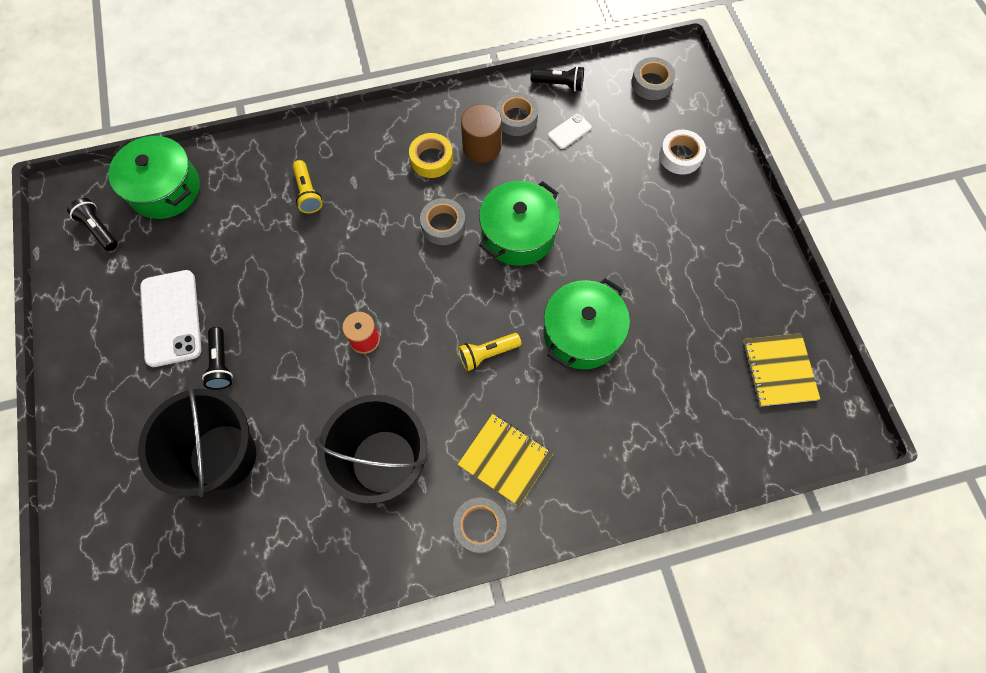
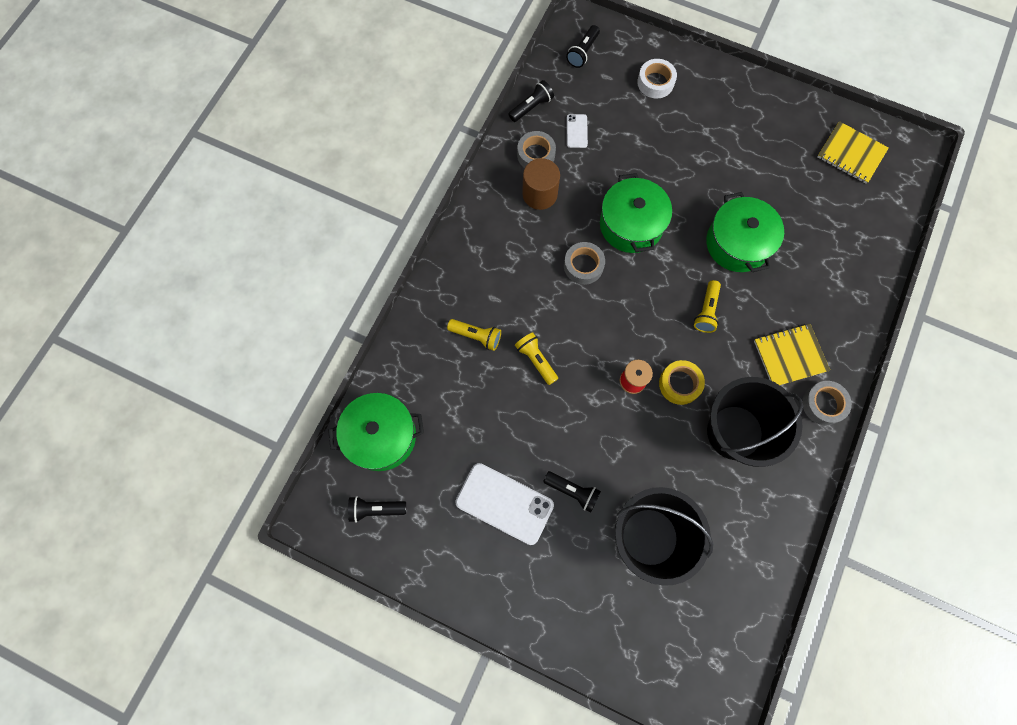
camera: 50 degrees left, 5 degrees up
yellow tape [409,133,453,178] -> yellow tape moved to [659,360,705,405]
grey tape [631,57,676,100] -> black flashlight [566,25,600,68]
none -> yellow flashlight [515,332,558,385]

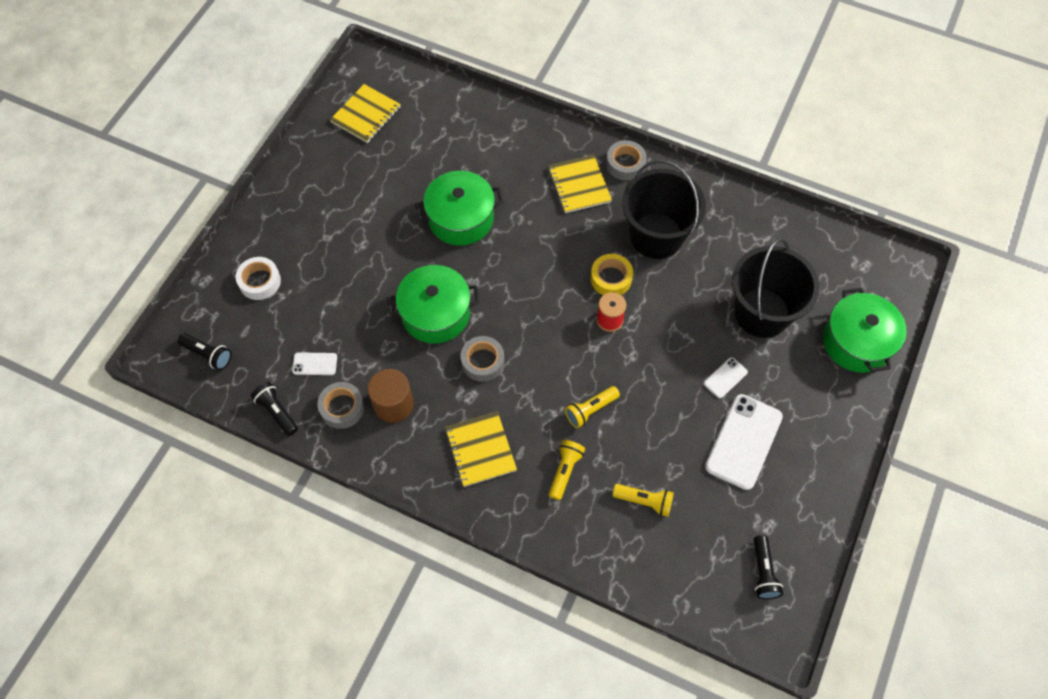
camera: 90 degrees left, 10 degrees down
green pot [328,393,424,471] -> green pot moved to [823,288,906,373]
black flashlight [543,471,601,513] -> white phone [704,357,748,398]
yellow flashlight [694,280,721,333] -> yellow flashlight moved to [613,484,674,517]
none -> yellow notebook [445,411,517,487]

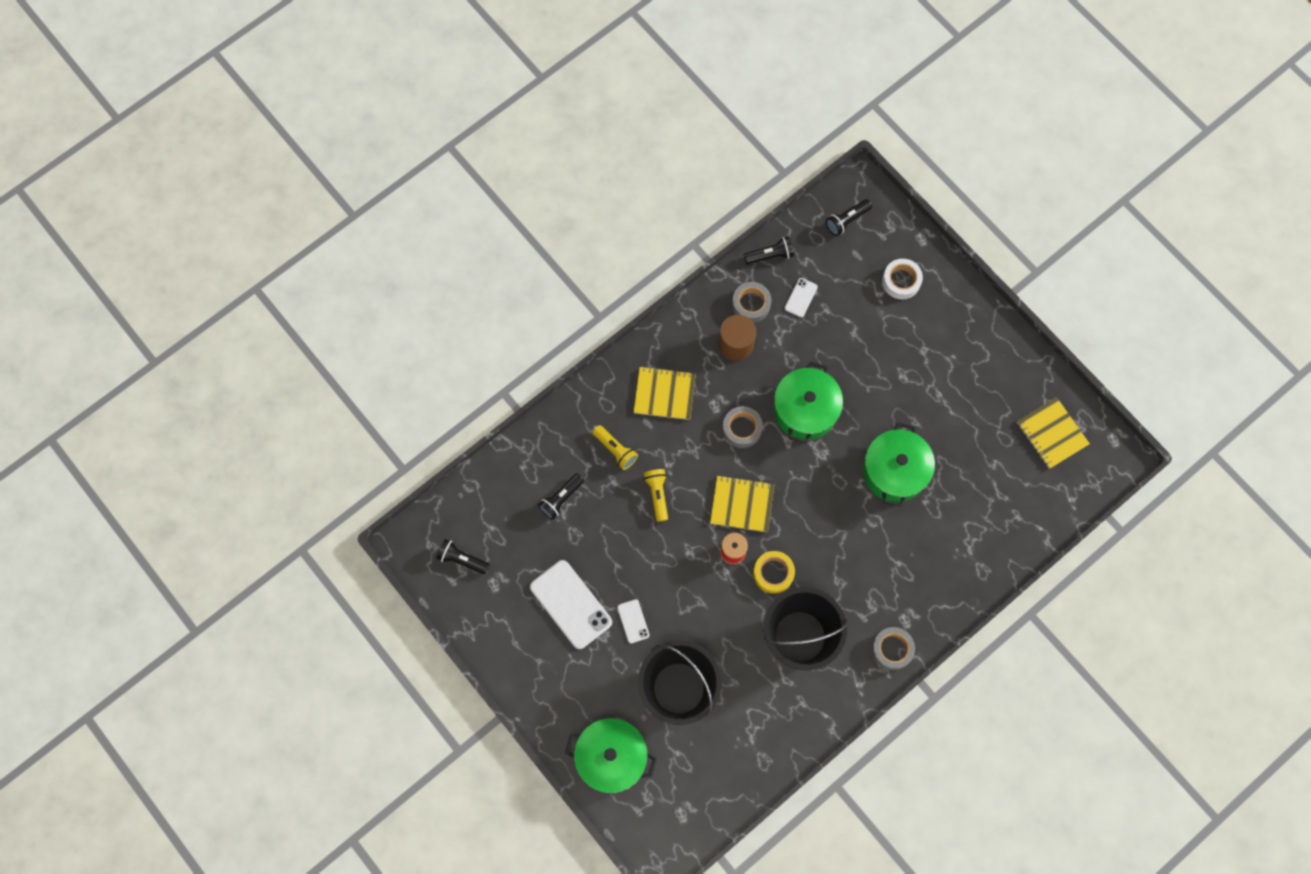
camera: 115 degrees right, 10 degrees up
yellow notebook [548,155,612,213] -> yellow notebook moved to [710,475,774,532]
yellow flashlight [613,484,674,517] -> black flashlight [538,473,584,520]

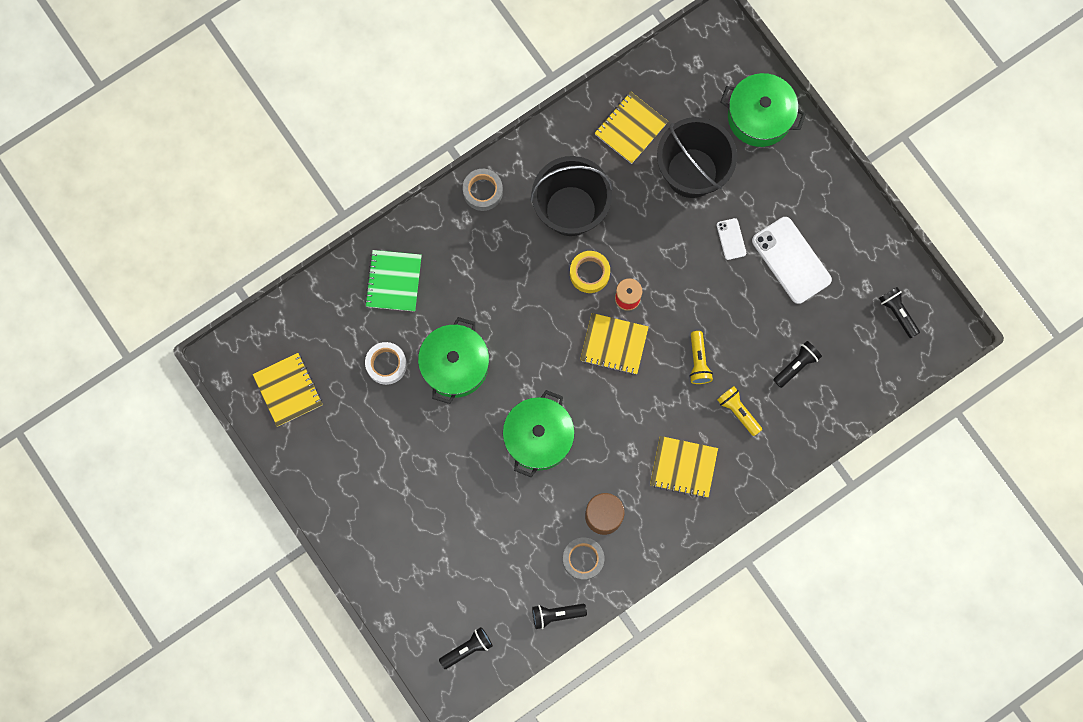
camera: 175 degrees left, 5 degrees up
black flashlight [436,539,490,575] -> black flashlight turned 150 degrees counterclockwise [879,287,920,338]
grey tape [722,406,763,448] -> none
white phone [785,278,818,317] -> none
white tape [882,259,923,299] -> white tape moved to [365,342,407,385]
none -> green notebook [365,250,422,312]
none -> yellow notebook [594,92,668,164]

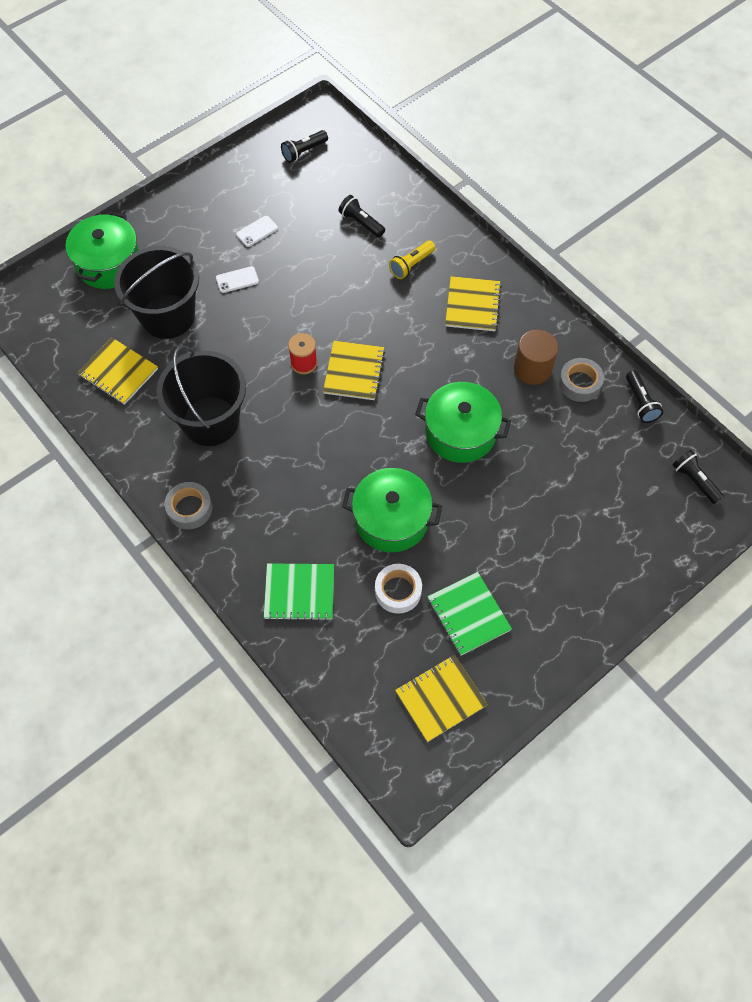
camera: 95 degrees left, 15 degrees down
yellow tape [570,251,610,293] -> none
yellow flashlight [689,331,713,384] -> none
white phone [752,217,832,304] -> white phone [236,216,278,247], size x0.48
none -> green notebook [428,572,512,655]

